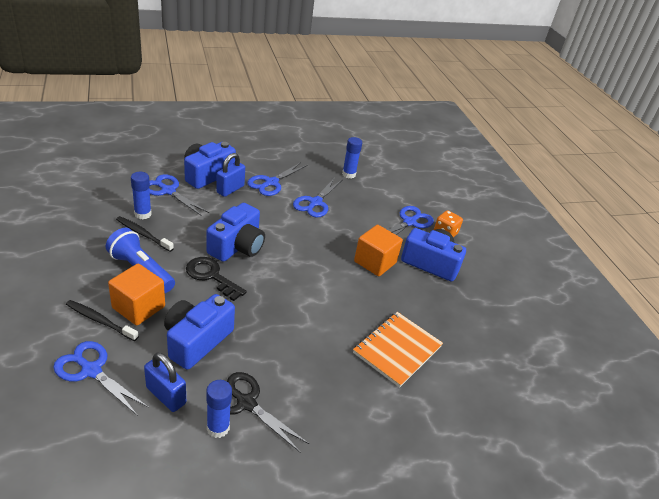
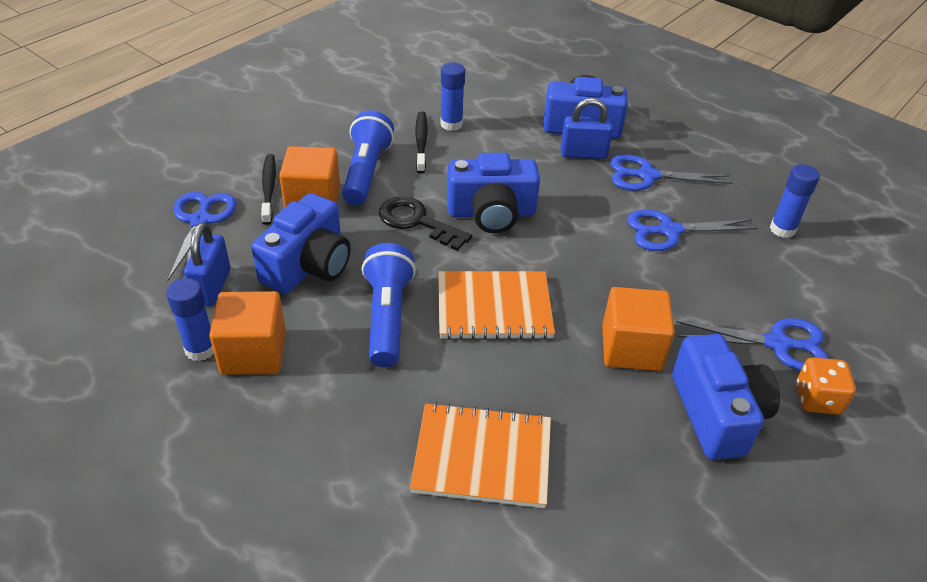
camera: 60 degrees right, 5 degrees up
blue scissors [149,174,209,216] -> none
blue camera [164,294,235,370] -> blue camera turned 120 degrees clockwise [251,193,351,294]
black key [186,257,247,301] -> black key turned 60 degrees counterclockwise [379,196,472,251]
black scissors [227,372,309,453] -> orange cube [209,291,286,375]
none -> blue flashlight [362,243,416,367]
none -> orange notebook [438,271,555,340]

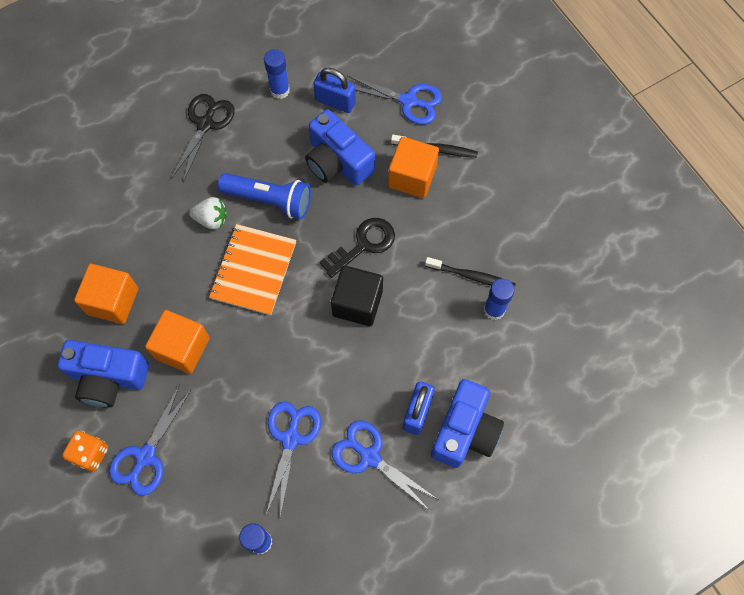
camera: 110 degrees right, 25 degrees up
orange cube [209,291,286,375] -> orange cube moved to [74,264,138,324]
blue flashlight [342,111,394,205] -> none
orange notebook [410,402,551,508] -> none
blue camera [447,153,540,233] -> black cube [331,265,383,326]
blue scissors [610,155,733,191] -> blue scissors turned 75 degrees counterclockwise [331,420,437,511]
none -> black scissors [171,94,235,182]
none -> white strawberry [189,197,226,229]

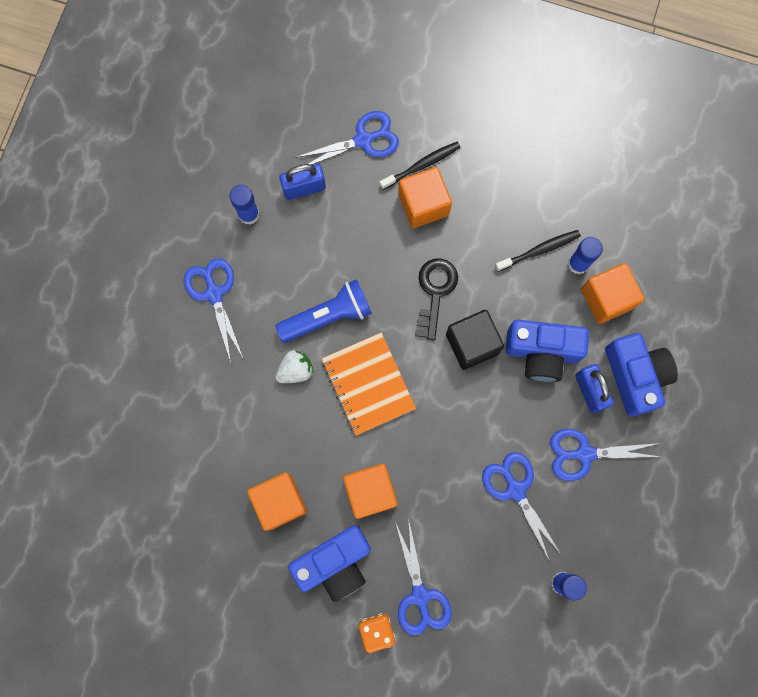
camera: 40 degrees left, 10 degrees up
black scissors [171,94,235,182] -> blue scissors [184,258,243,363]
blue camera [305,109,375,186] -> blue camera moved to [506,320,589,382]
none -> orange cube [581,263,645,324]

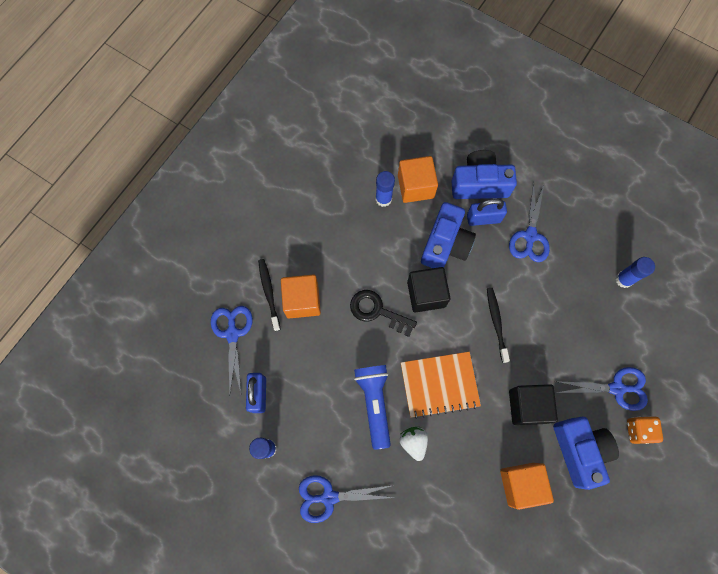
camera: 75 degrees left, 5 degrees down
orange cube [343,464,398,519] -> black cube [509,384,558,425]
blue scissors [482,452,561,562] -> none
black toothbrush [495,230,581,272] -> black toothbrush moved to [487,288,510,363]

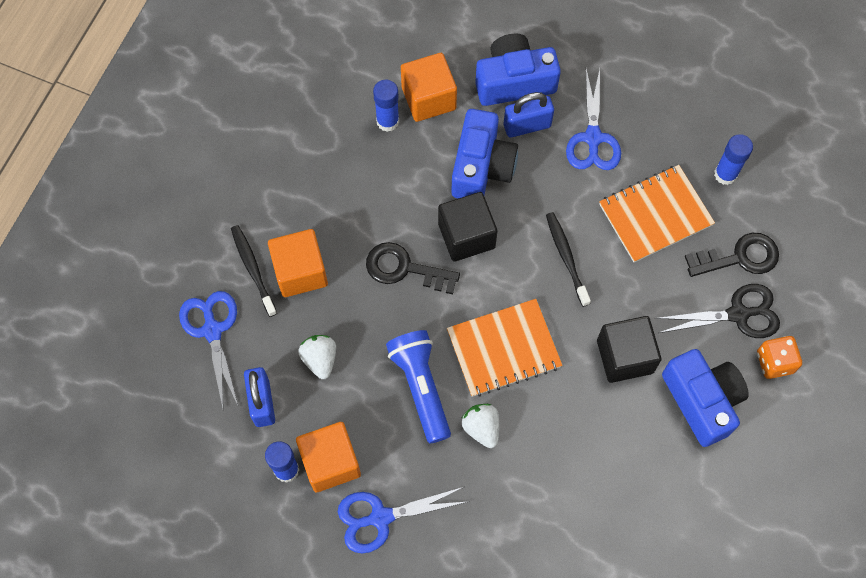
camera: 10 degrees left, 5 degrees down
orange cube [500,463,554,510] -> orange cube moved to [296,422,361,492]
blue scissors [555,367,648,411] -> black scissors [655,284,780,338]
none -> white strawberry [298,335,336,379]
none -> orange notebook [599,165,715,262]
none -> black key [685,233,779,277]

